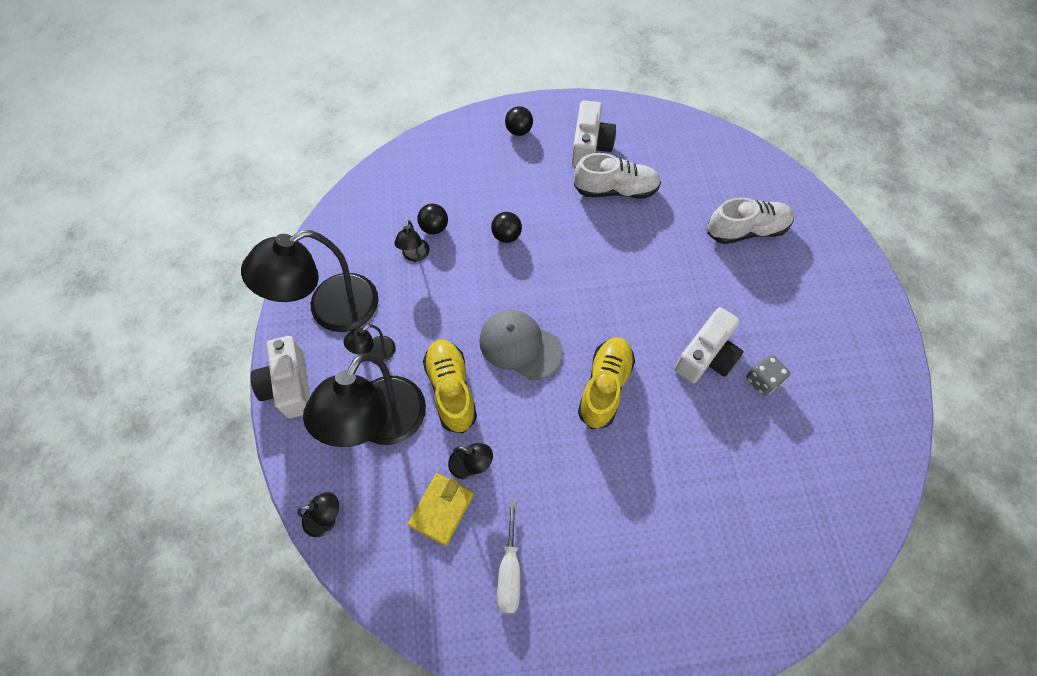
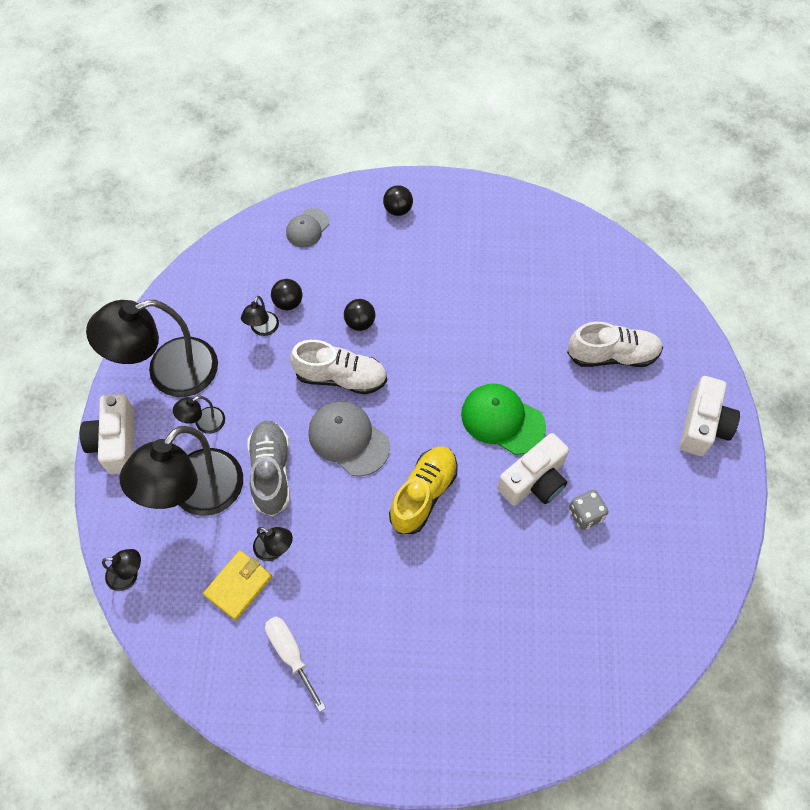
camera: 10 degrees right, 0 degrees up
yellow shoe [423,340,477,433] -> grey shoe [248,420,290,516]
white screwdriver [497,501,520,613] -> white screwdriver turned 135 degrees clockwise [265,617,326,712]
white camera [572,100,616,167] -> white camera moved to [680,376,740,456]
white shoe [574,153,661,199] -> white shoe moved to [290,340,387,395]
none -> grey cap [286,208,329,248]
none -> green cap [461,384,546,455]

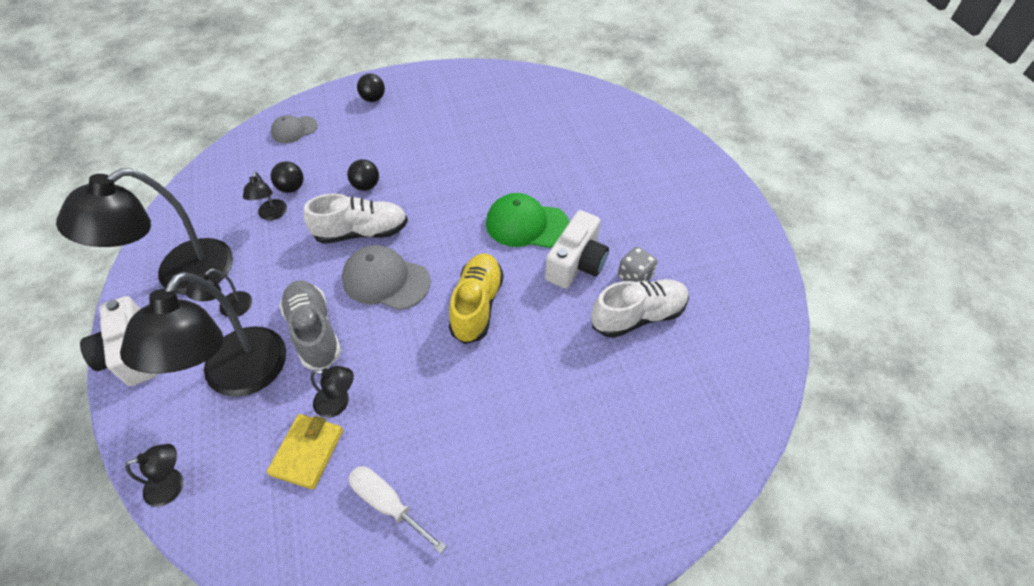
camera: 20 degrees left, 10 degrees down
grey cap [286,208,329,248] -> grey cap turned 45 degrees clockwise [271,115,318,143]
white shoe [567,322,663,367] -> white shoe moved to [591,279,689,338]
white camera [680,376,740,456] -> none

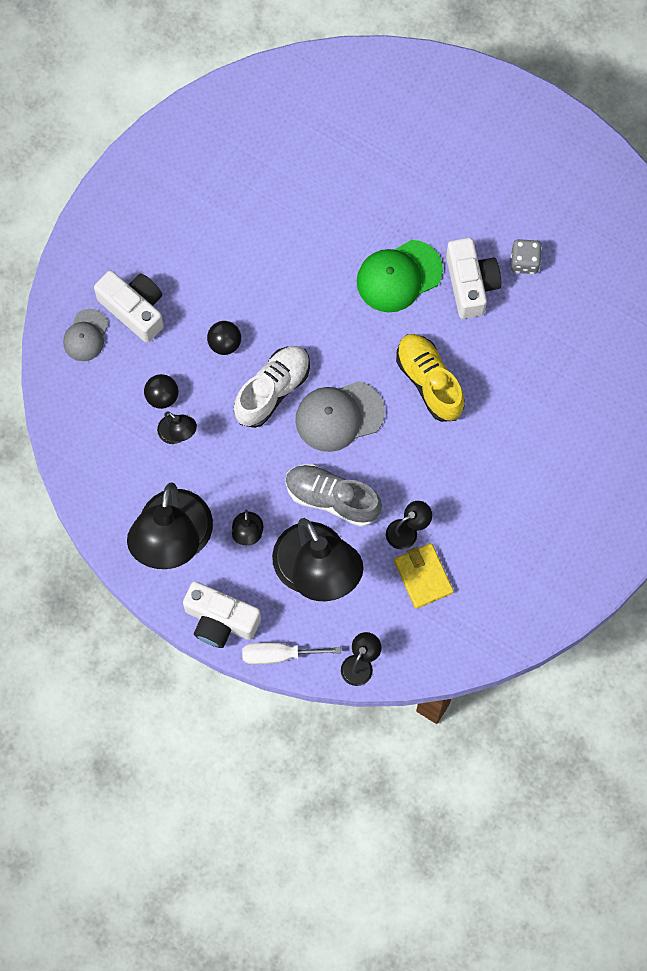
camera: 40 degrees left, 20 degrees up
white screwdriver [348,466,447,554] -> white screwdriver moved to [242,643,341,665]
black ball [357,73,385,102] -> none
white shoe [591,279,689,338] -> none
none -> white camera [94,271,164,343]

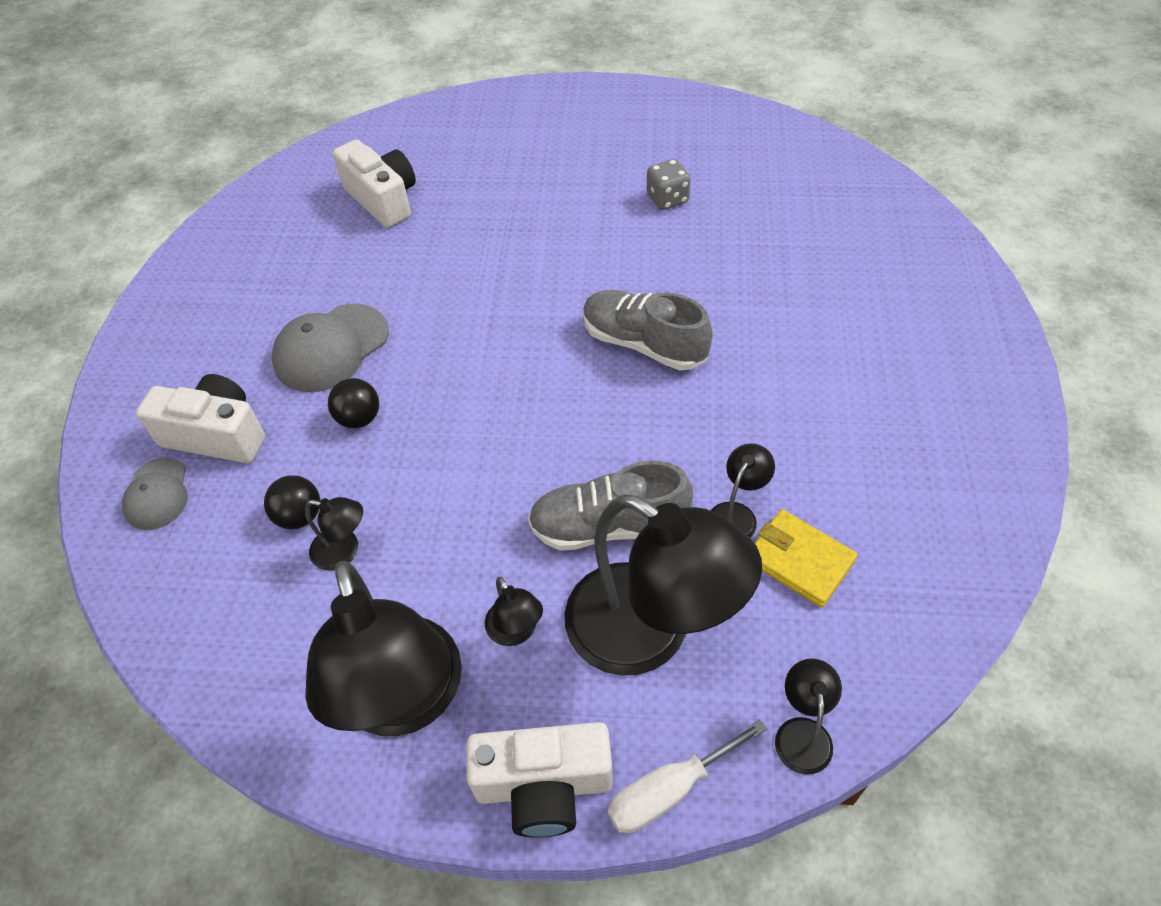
camera: 25 degrees left, 20 degrees down
white shoe [234,346,310,428] -> none
grey cap [295,381,385,452] -> grey cap moved to [272,304,389,392]
green cap [357,240,443,312] -> none
yellow shoe [396,334,465,422] -> grey shoe [583,290,713,370]
white camera [446,238,501,319] -> white camera moved to [333,139,416,228]

